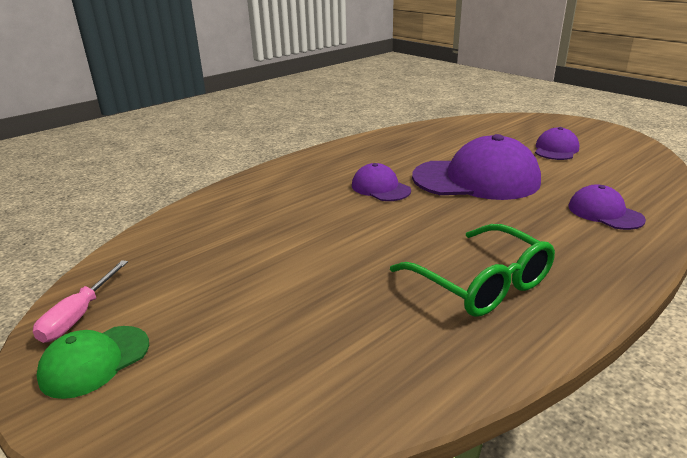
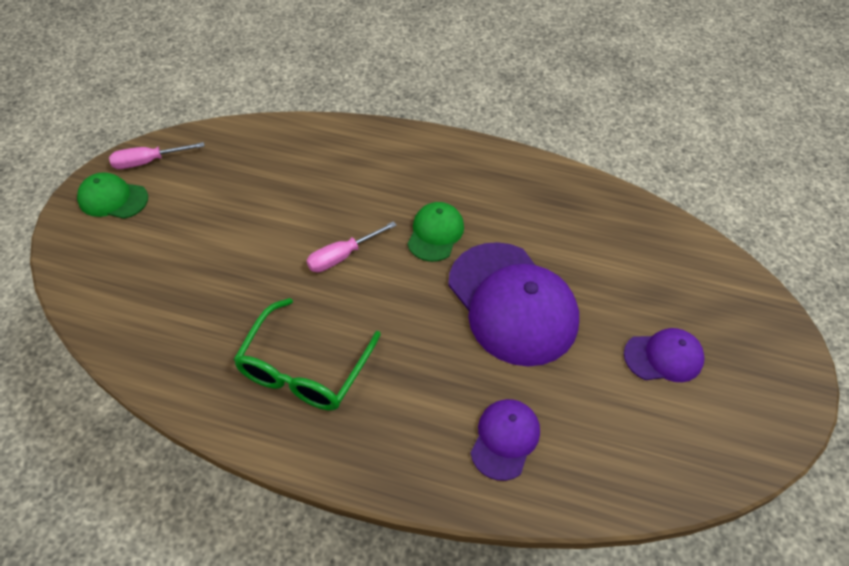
camera: 55 degrees right, 25 degrees up
purple cap [352,163,411,201] -> green cap [407,202,464,262]
none -> pink screwdriver [307,221,397,272]

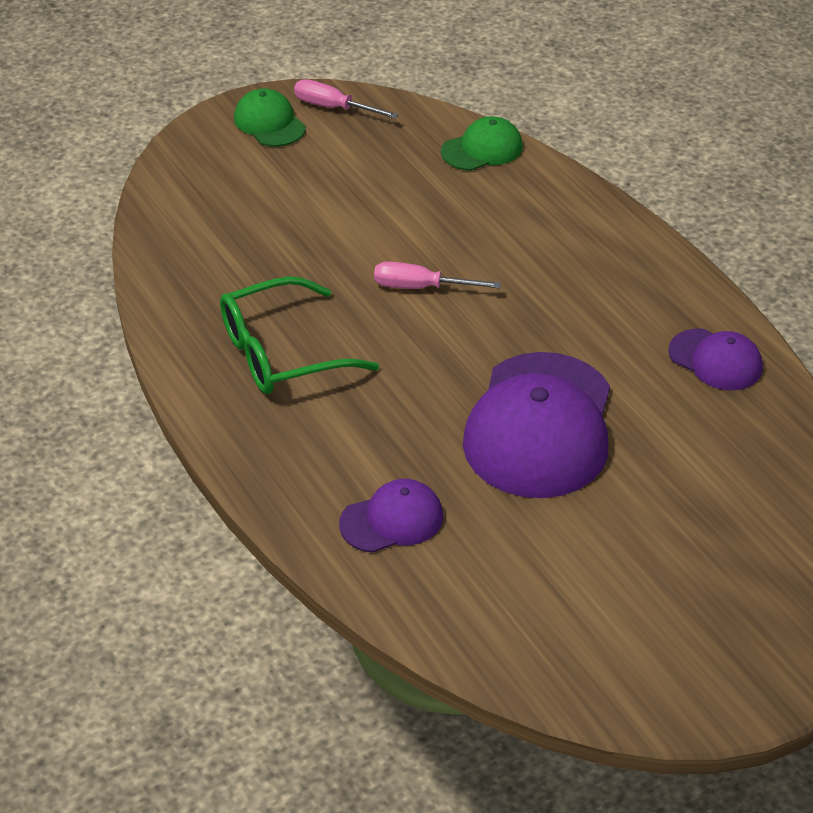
camera: 45 degrees right, 10 degrees down
green cap [407,202,464,262] -> green cap moved to [441,116,523,171]
purple cap [624,328,705,382] -> purple cap moved to [668,329,763,390]

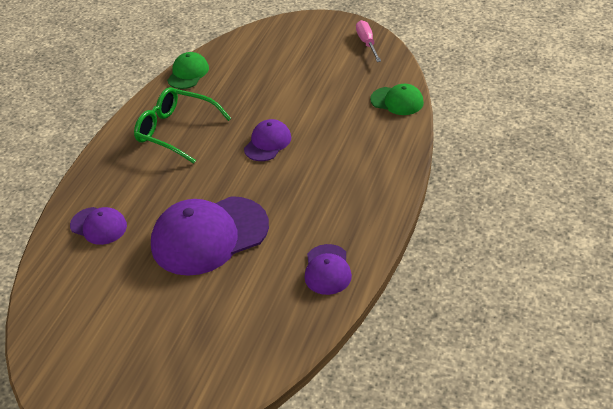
camera: 55 degrees right, 0 degrees up
green cap [234,89,306,147] -> green cap moved to [167,52,209,89]
pink screwdriver [374,262,501,289] -> purple cap [244,119,291,161]

